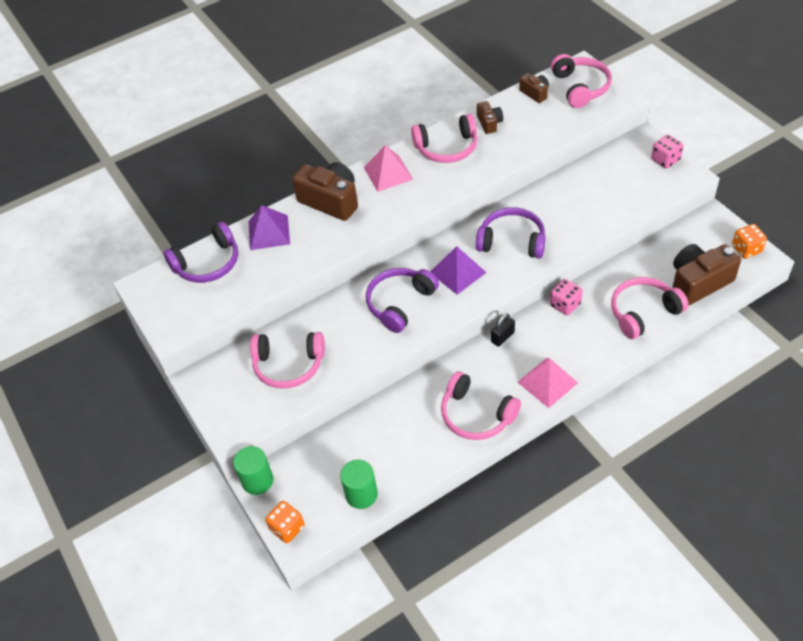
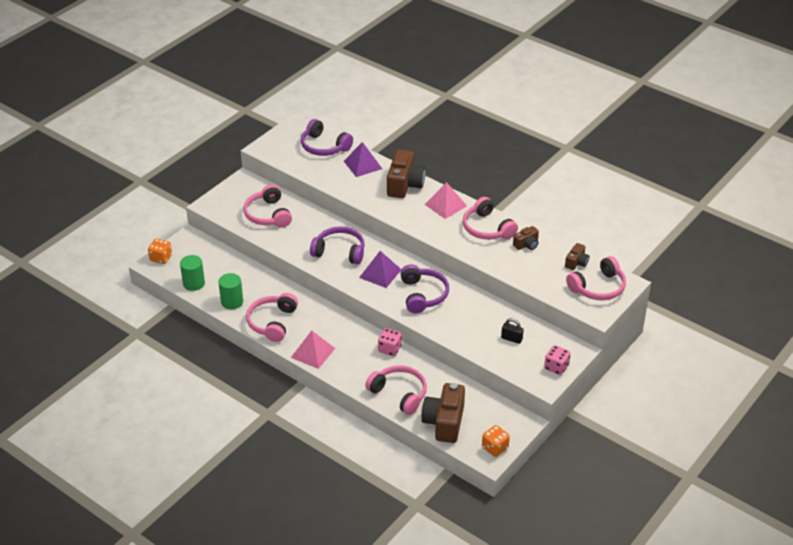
camera: 65 degrees right, 10 degrees down
green cylinder [233,446,273,495] -> green cylinder moved to [219,273,243,309]
black padlock [491,313,515,347] -> black padlock moved to [501,318,524,344]
brown camera [672,244,741,306] -> brown camera turned 120 degrees counterclockwise [421,383,465,443]

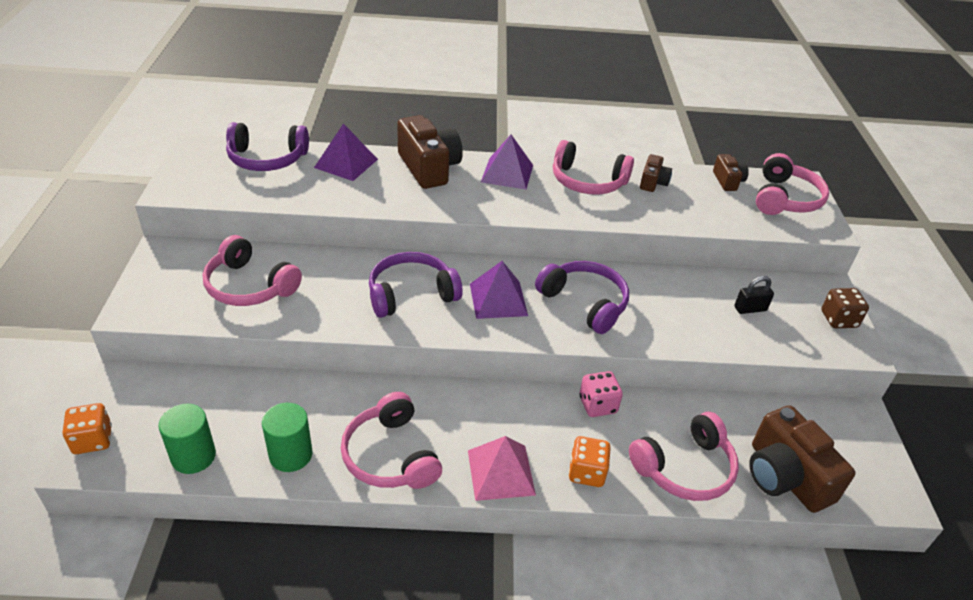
camera: 40 degrees left, 0 degrees up
pink headphones [365,365,427,415] -> pink headphones turned 150 degrees clockwise [629,412,739,501]
pink pyramid [425,182,467,219] -> purple pyramid [481,135,533,190]
orange dice [482,425,510,457] -> orange dice moved to [568,436,611,487]
pink dice [544,345,571,375] -> brown dice [821,288,869,328]

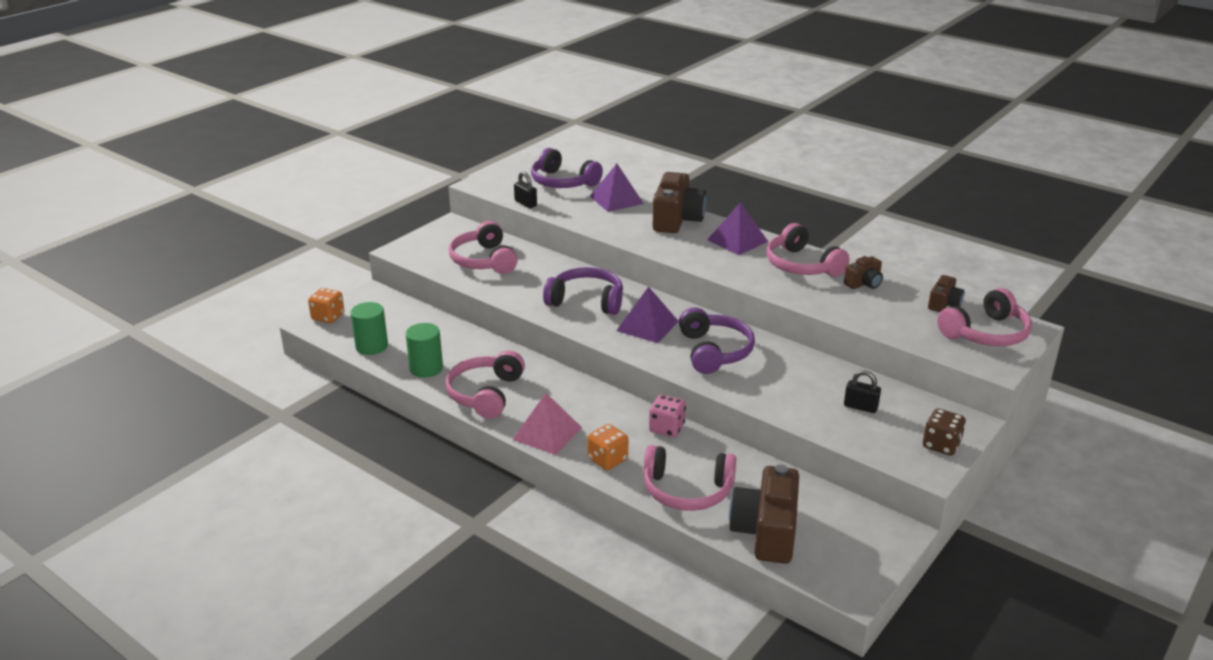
camera: 40 degrees right, 10 degrees down
none -> black padlock [514,172,537,208]

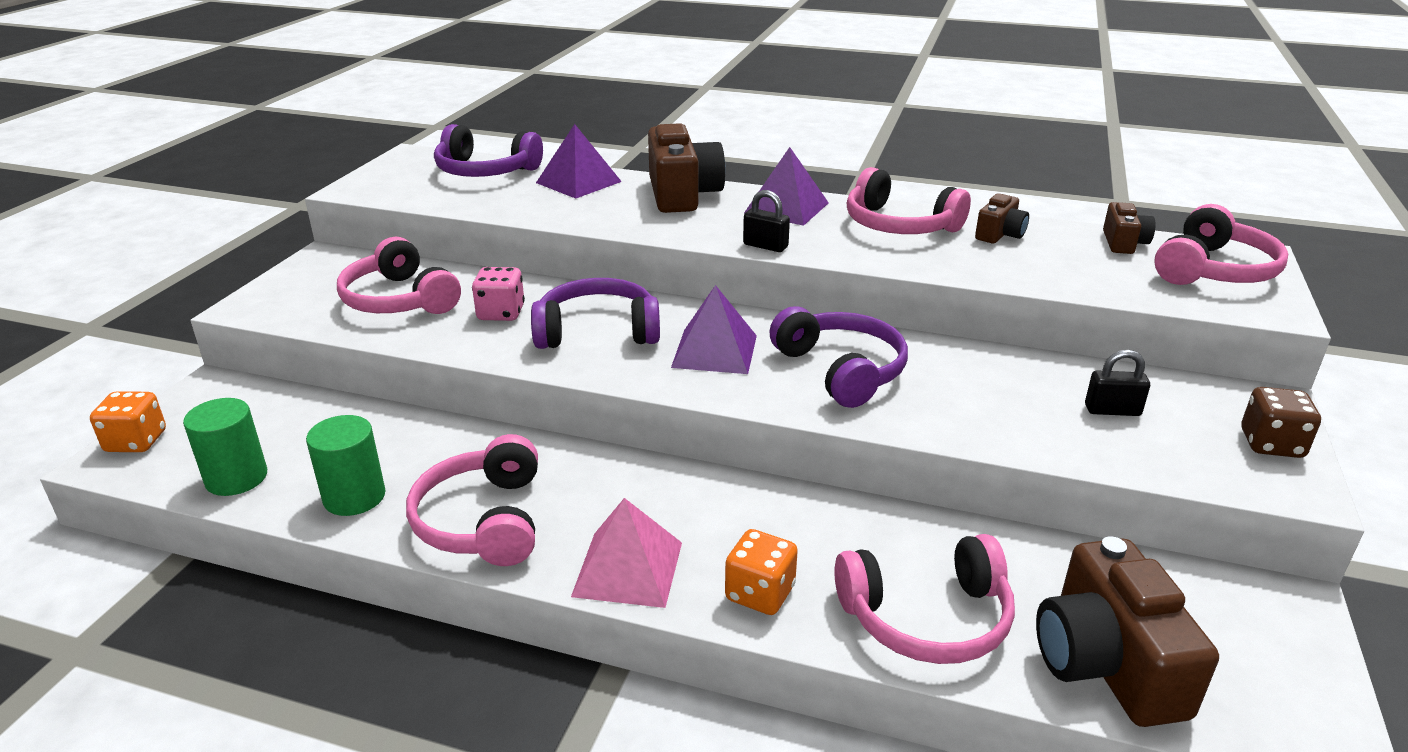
camera: 20 degrees left, 0 degrees up
black padlock [514,172,537,208] -> black padlock moved to [743,190,790,252]
pink dice [649,395,686,437] -> pink dice moved to [472,267,525,321]

